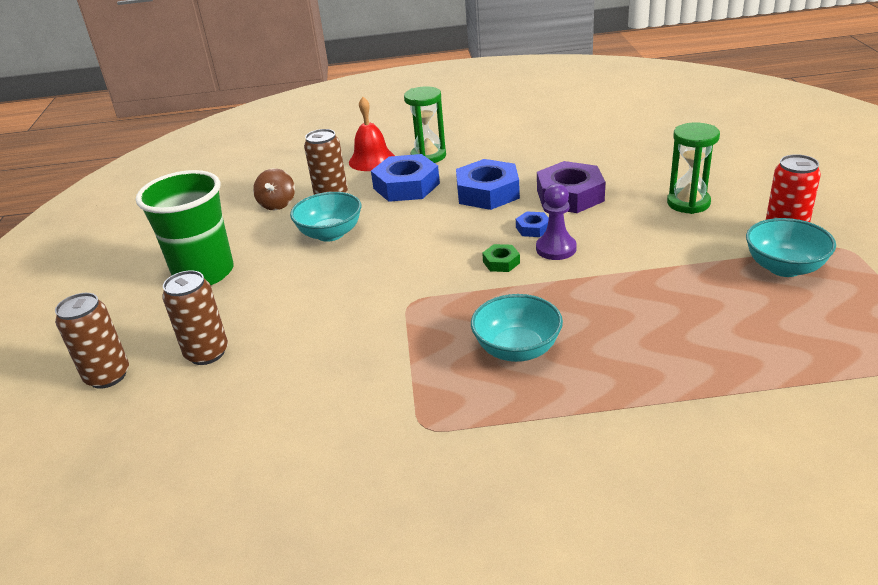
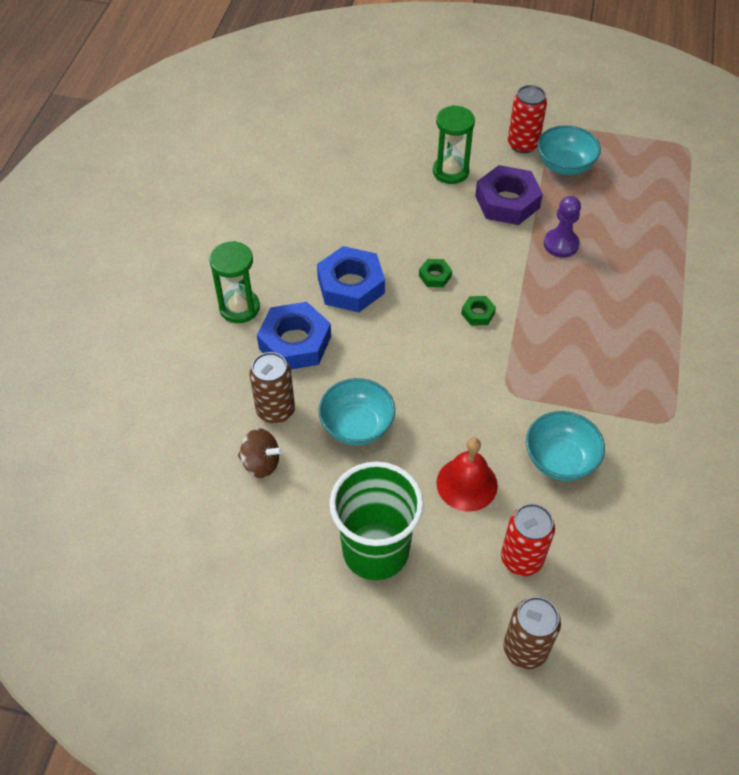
camera: 75 degrees left, 20 degrees up
brown can [162,270,228,365] -> red can [501,504,555,576]
red bell [349,97,395,171] -> red bell moved to [437,437,498,512]
turquoise bowl [471,294,563,362] -> turquoise bowl moved to [526,411,605,481]
blue nut [516,211,549,237] -> green nut [419,259,452,287]
purple pawn [536,184,577,260] -> purple pawn moved to [544,196,581,258]
purple nut [537,161,605,213] -> purple nut moved to [475,165,543,225]

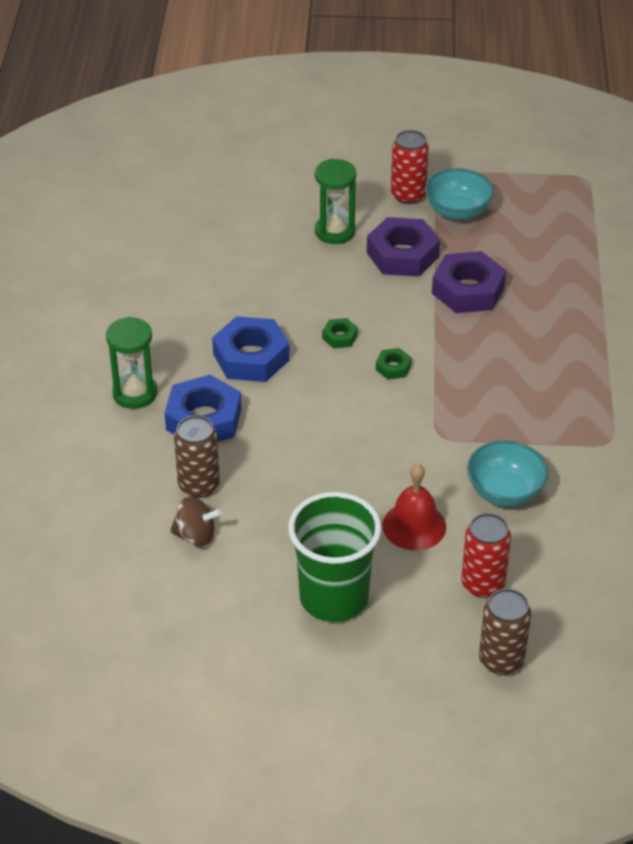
camera: 10 degrees left, 10 degrees down
turquoise bowl [318,378,395,446] -> none
purple pawn [544,196,581,258] -> purple nut [432,251,506,313]

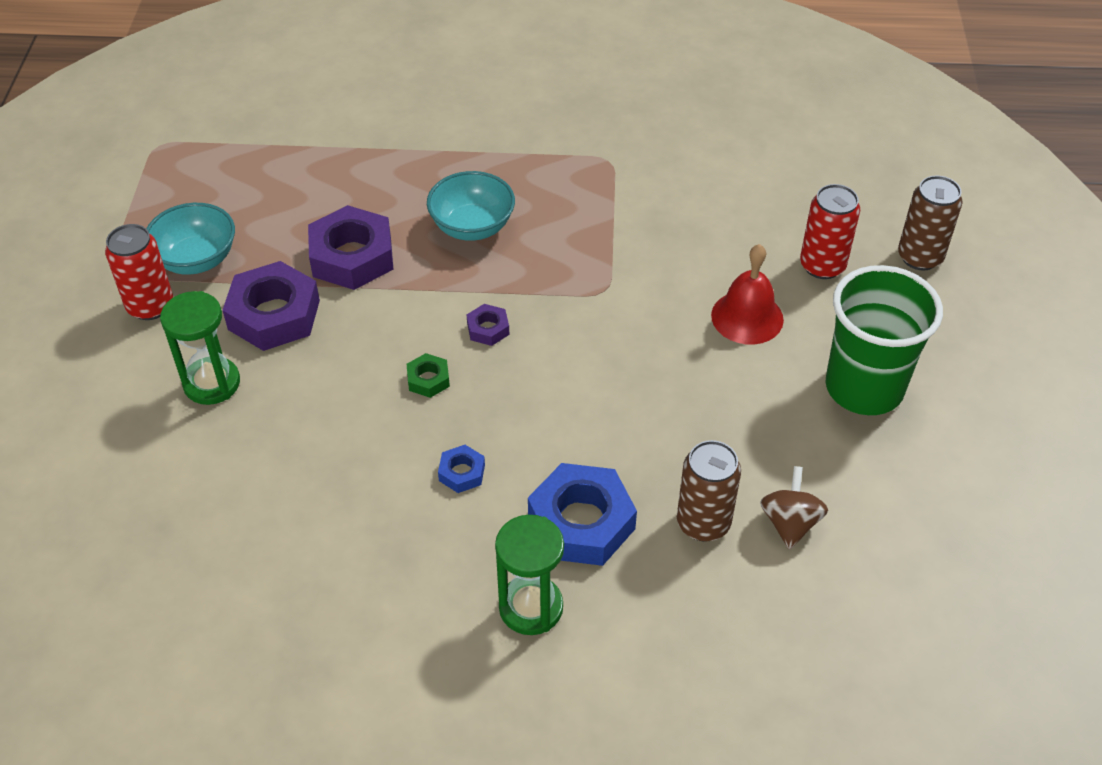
camera: 90 degrees left, 5 degrees up
blue nut [212,316,290,382] -> blue nut [438,445,485,493], size x0.47
green nut [376,348,412,380] -> purple nut [467,304,509,346]
turquoise bowl [467,441,548,507] -> turquoise bowl moved to [427,171,515,241]

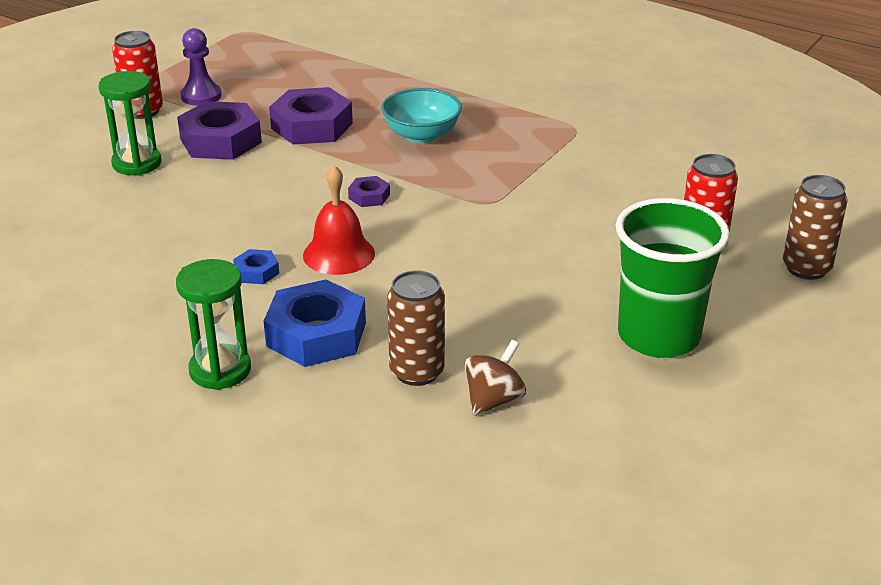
camera: 30 degrees right, 15 degrees down
turquoise bowl [146,203,235,275] -> purple pawn [180,28,221,106]
green nut [407,353,450,398] -> none
red bell [711,244,784,345] -> red bell moved to [303,165,375,275]

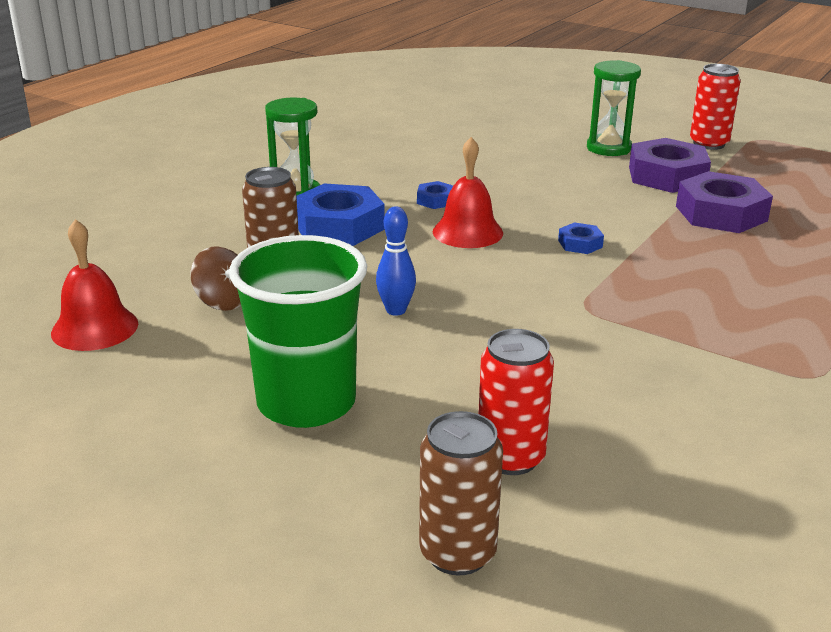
camera: 90 degrees right, 5 degrees down
purple pawn [180,28,221,106] -> none
purple nut [348,176,390,207] -> blue nut [558,222,604,254]
turquoise bowl [381,88,462,143] -> none
none -> red bell [51,219,138,351]
none -> blue bowling pin [376,206,416,316]

